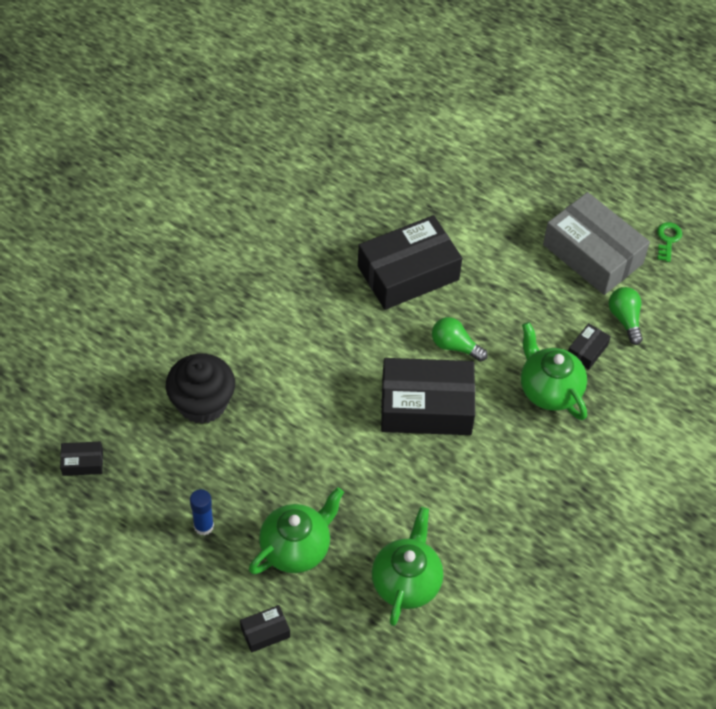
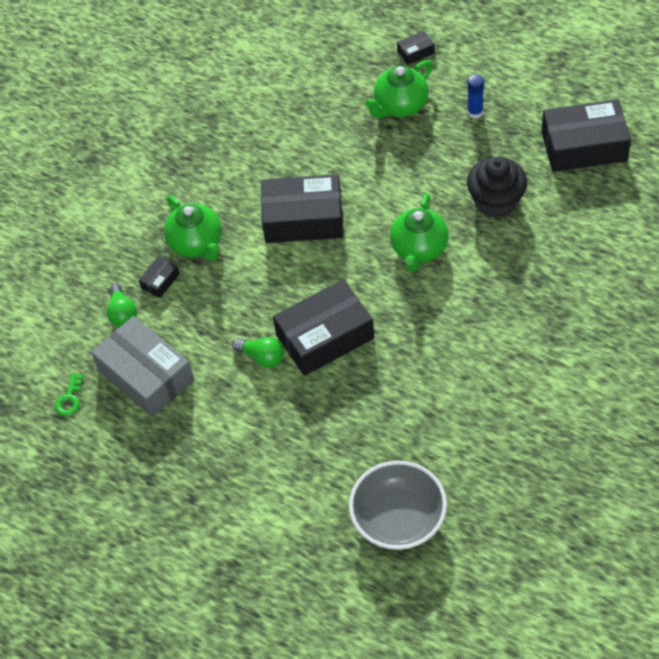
camera: 175 degrees left, 0 degrees up
black box [60,441,103,476] -> black box [542,99,631,172], size x2.33
green teapot [372,507,443,626] -> green teapot moved to [390,193,449,272]
green light bulb [432,317,488,362] -> green light bulb moved to [232,337,284,368]
none -> grey bowl [349,461,447,550]

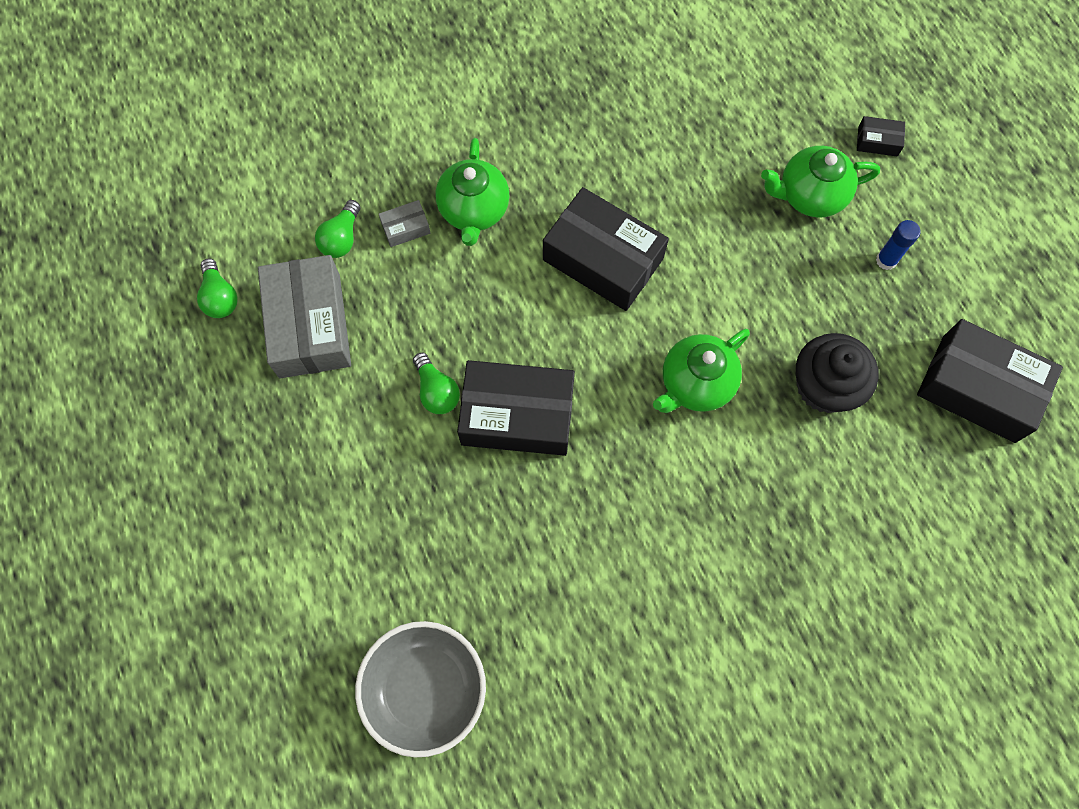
camera: 30 degrees right, 15 degrees up
green key [55,373,84,416] -> green light bulb [197,258,238,318]
black box [139,256,179,298] -> grey box [379,200,430,247]

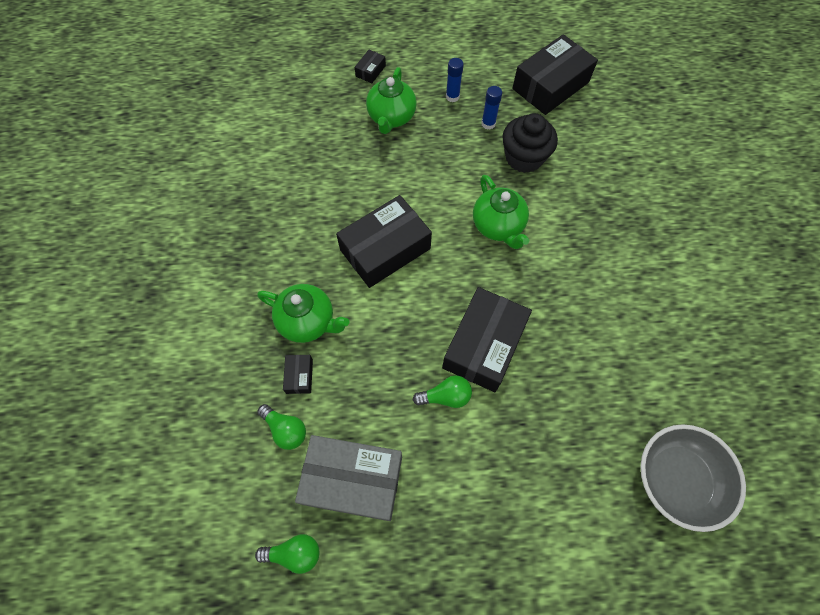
camera: 70 degrees left, 5 degrees down
grey box [379,200,430,247] -> black box [283,355,313,394]
none -> blue glue stick [481,86,502,130]

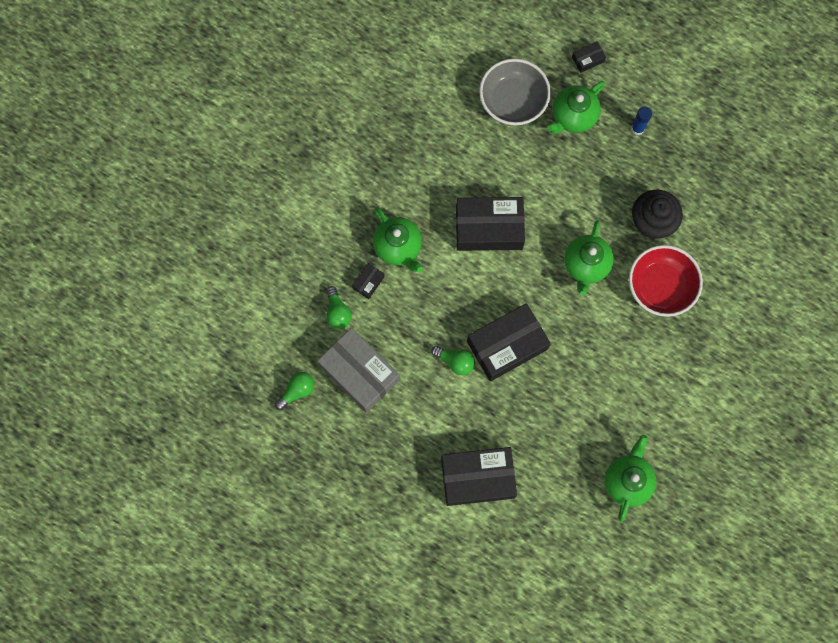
camera: 35 degrees right, 10 degrees up
green light bulb [255,534,320,574] -> green light bulb turned 75 degrees counterclockwise [275,372,314,410]
blue glue stick [481,86,502,130] -> none
black box [512,34,598,115] -> black box moved to [441,447,517,506]
grey bowl [640,424,746,532] -> grey bowl moved to [479,59,551,125]
none -> green teapot [605,435,656,522]
none -> red bowl [629,245,703,317]

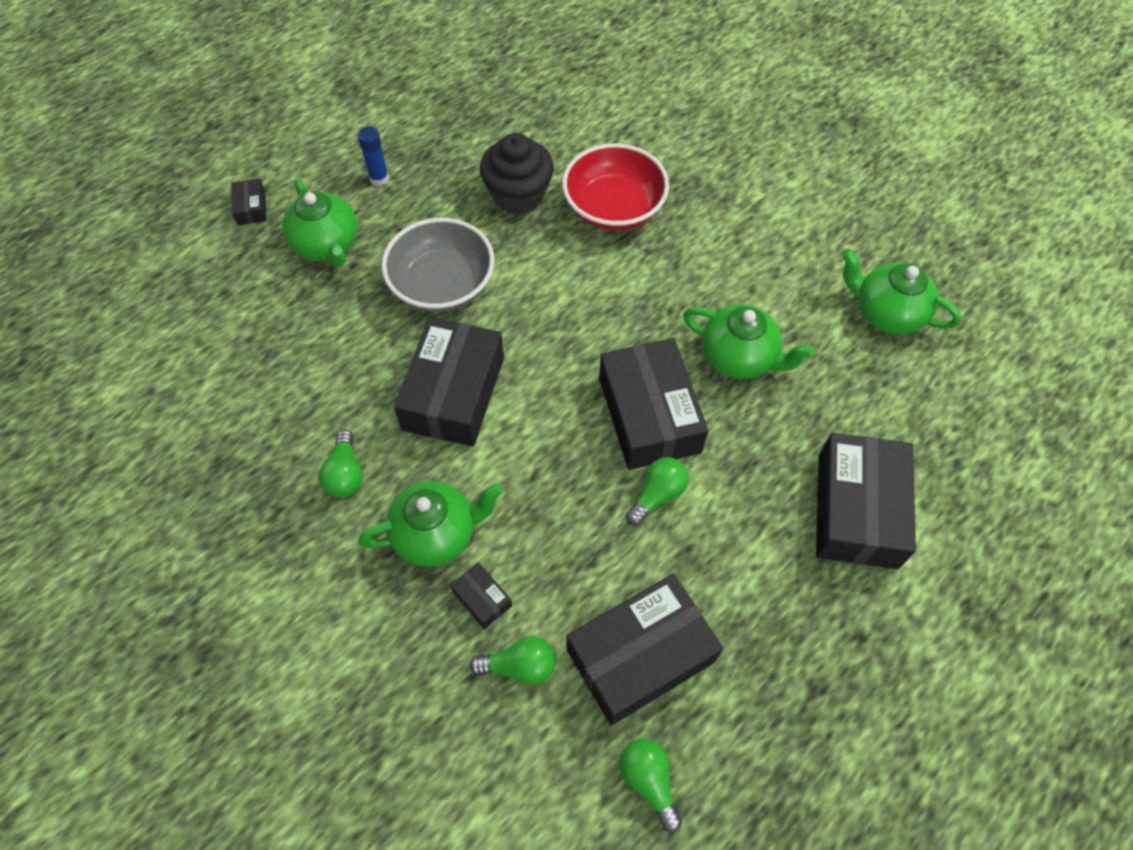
camera: 75 degrees left, 15 degrees down
grey box [317,328,400,413] -> black box [567,574,723,725]
grey bowl [479,59,551,125] -> grey bowl moved to [381,218,495,312]
green teapot [564,220,614,296] -> green teapot moved to [683,304,814,379]
none -> green light bulb [319,430,363,498]

